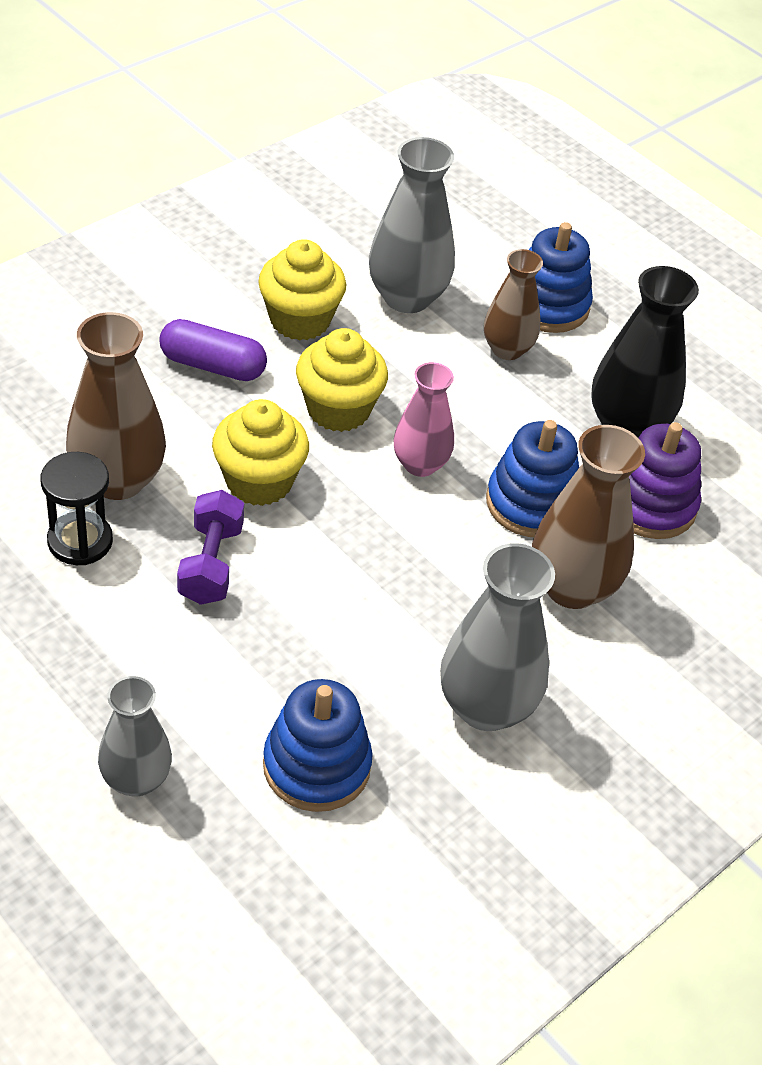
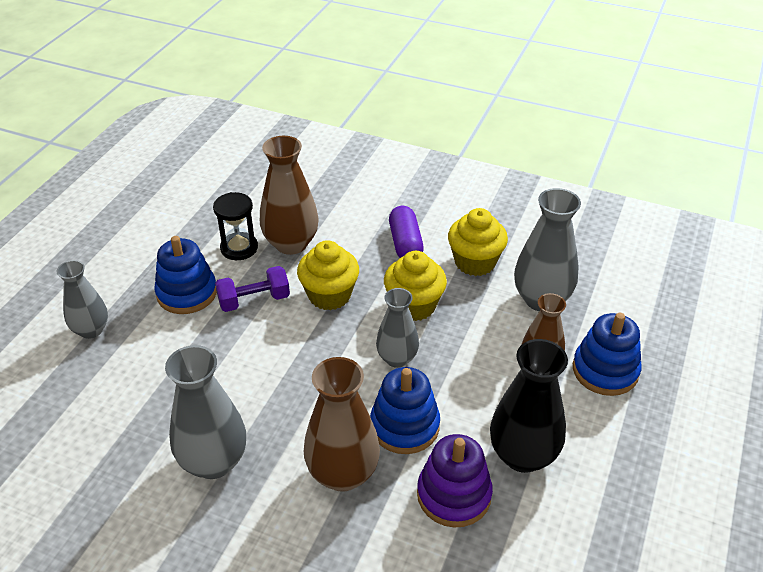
camera: 70 degrees right, 5 degrees down
blue stacking toy [263,679,373,812] -> blue stacking toy moved to [155,236,217,314]
pink vase [393,362,454,477] -> grey vase [376,288,419,368]

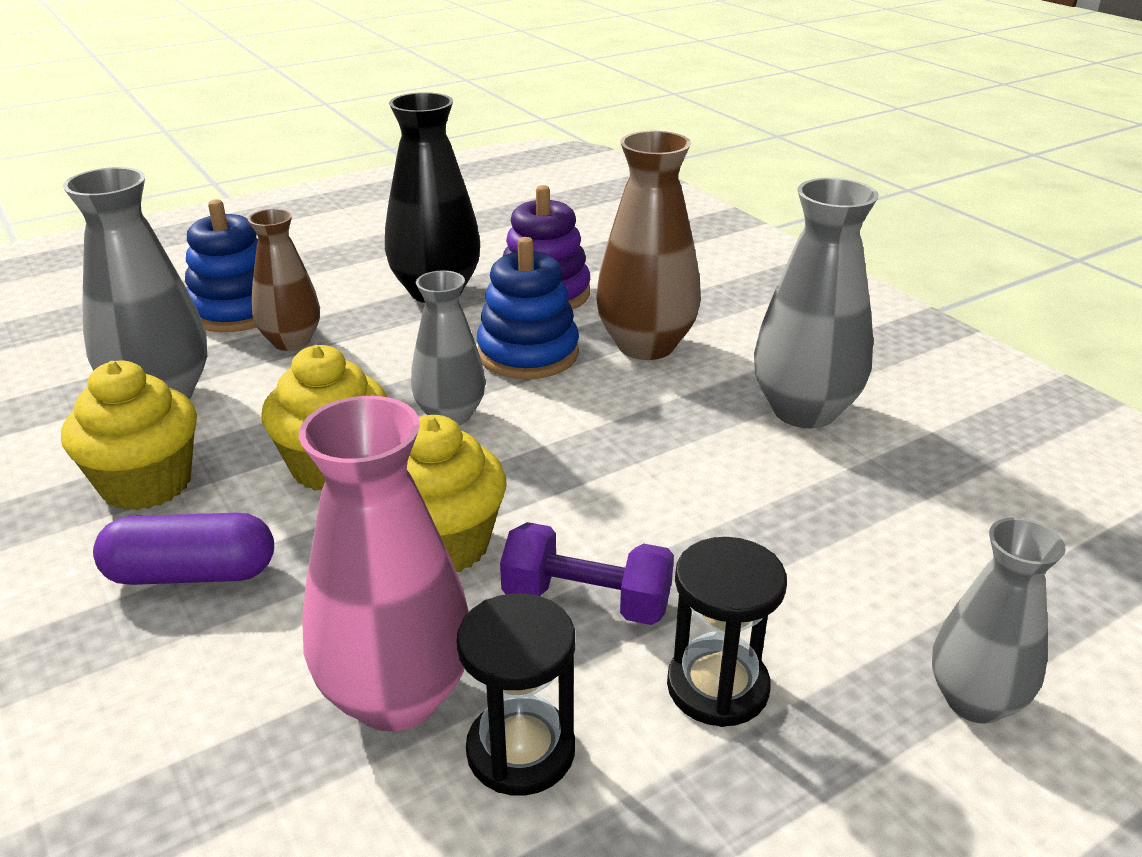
camera: 145 degrees left, 10 degrees down
blue stacking toy [155,236,217,314] -> black hourglass [667,537,787,727]
brown vase [260,136,319,255] -> pink vase [299,396,469,731]
purple capsule [389,206,424,258] -> purple capsule turned 60 degrees clockwise [93,513,274,585]

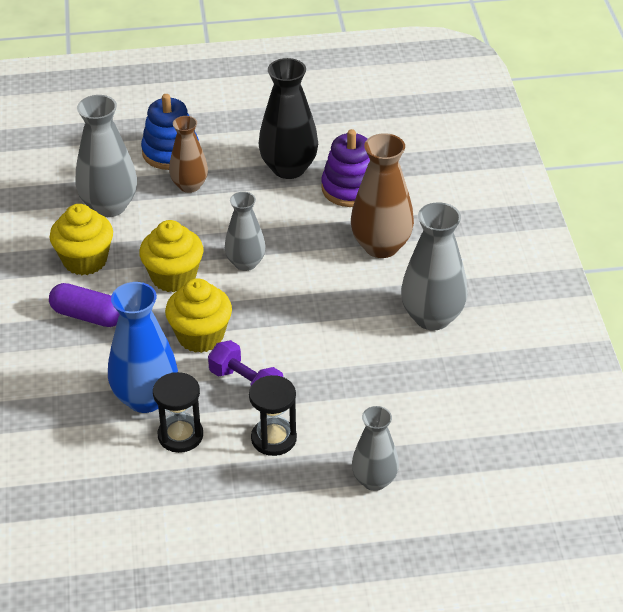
camera: 25 degrees right, 10 degrees up
pink vase [299,396,469,731] -> blue vase [108,282,178,413]
blue stacking toy [477,237,579,379] -> none

